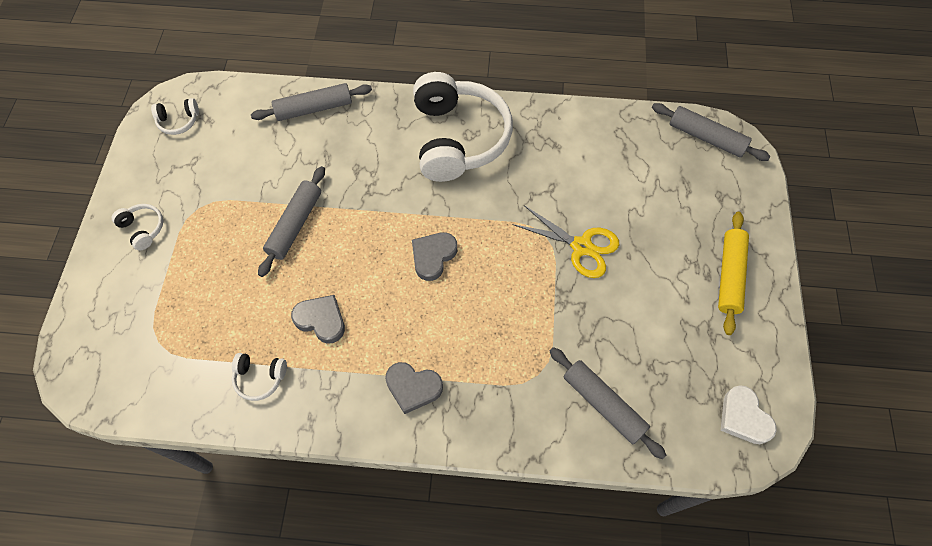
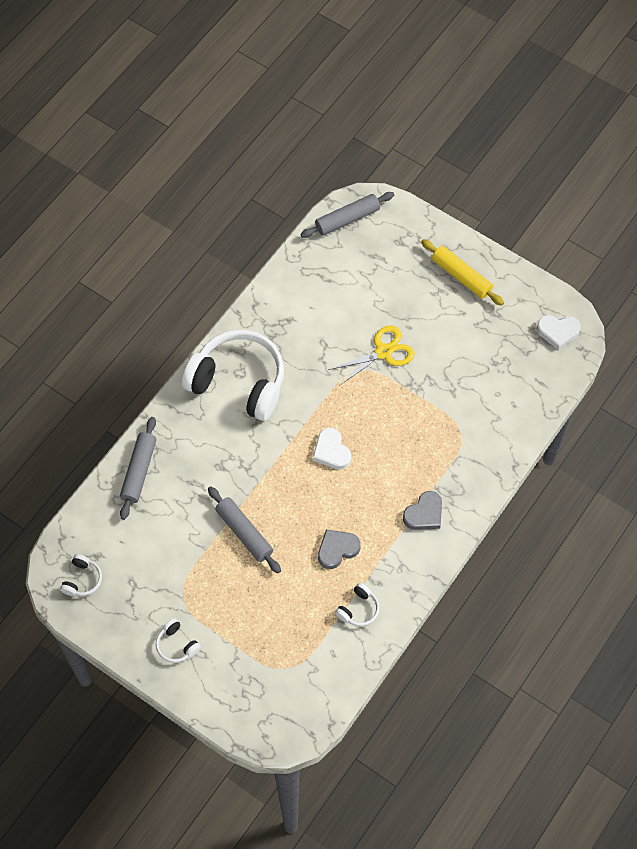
camera: 60 degrees left, 0 degrees up
white headphones [111,204,163,250] -> white headphones turned 120 degrees counterclockwise [156,618,201,663]
grey heart [412,232,457,281] -> white heart [313,428,351,470]
grey rolling pin [550,347,666,459] -> none

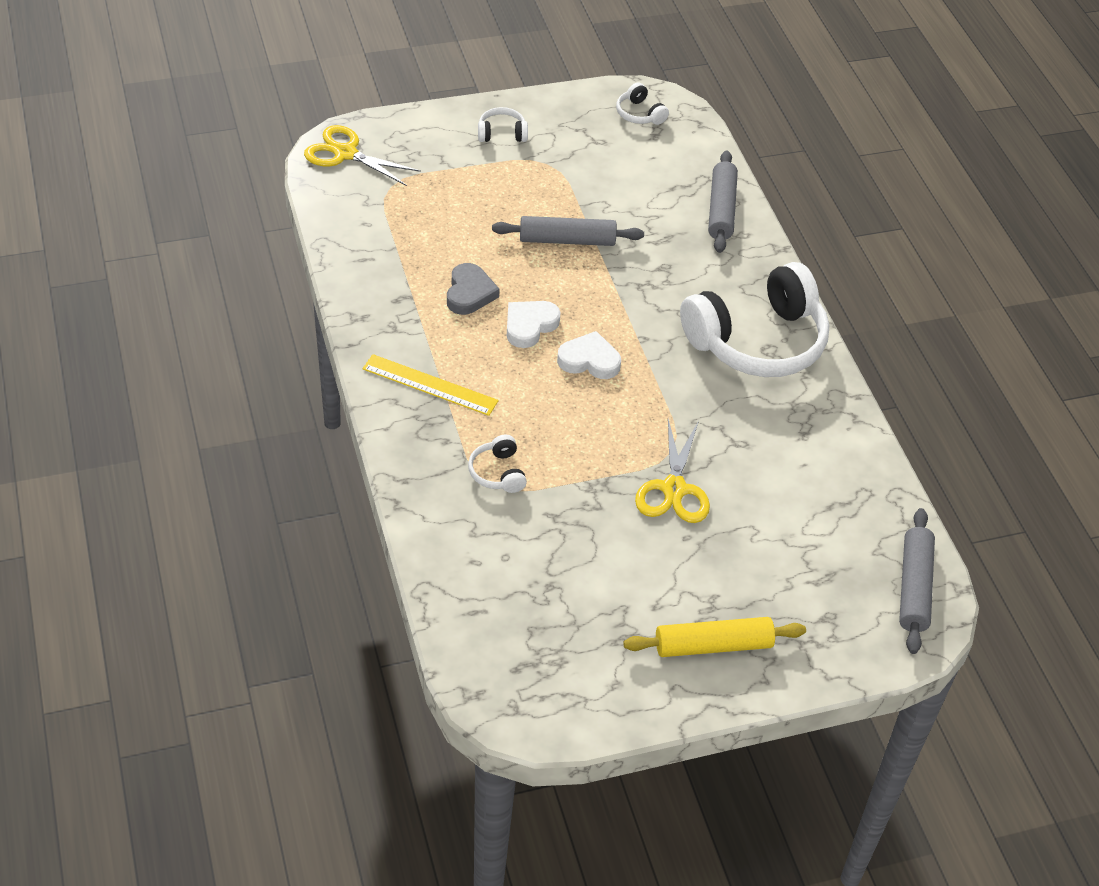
camera: 125 degrees right, 15 degrees down
grey rolling pin [120,417,157,520] -> grey rolling pin turned 45 degrees clockwise [708,151,738,253]
white headphones [335,583,379,626] -> white headphones moved to [468,435,527,493]
grey heart [403,491,442,530] -> yellow ruler [363,354,499,416]
white heart [537,315,581,350] -> white heart moved to [507,301,561,348]
none -> yellow scissors [304,125,421,186]

